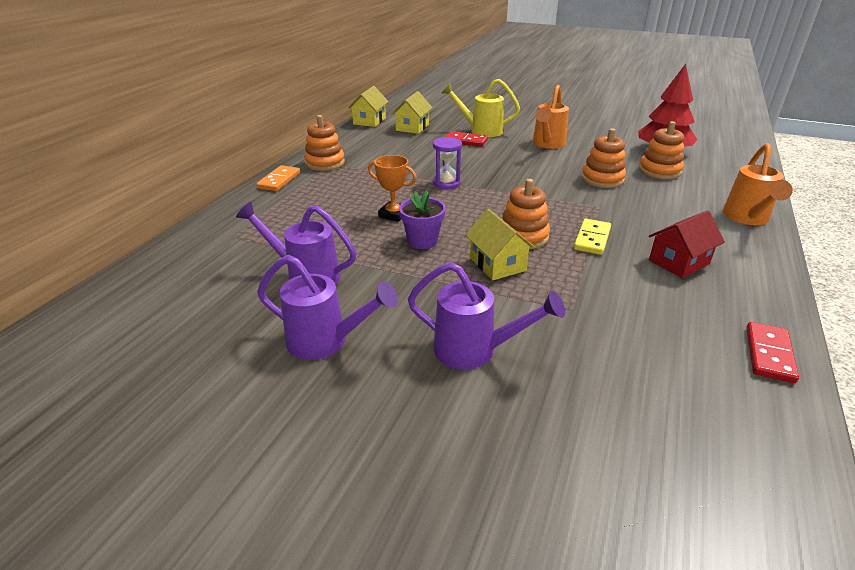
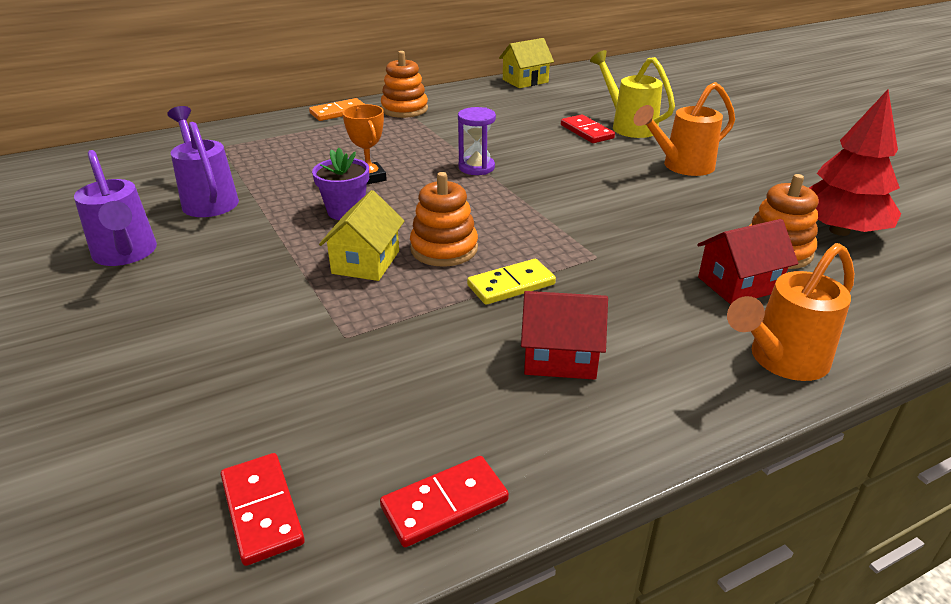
camera: 40 degrees right, 0 degrees up
yellow house [391,91,433,134] -> none
purple watering can [408,262,565,369] -> none
orange stacking toy [581,128,626,188] -> none
none -> red domino [221,453,305,566]
none -> red house [697,219,798,305]

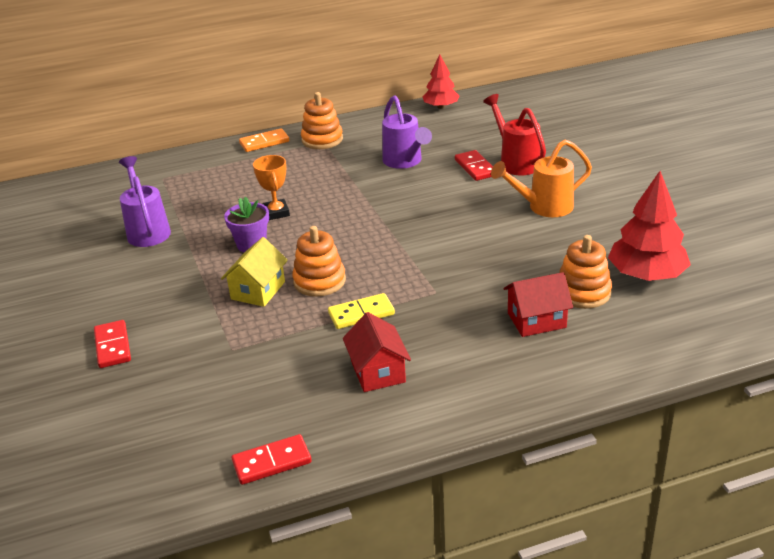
camera: 10 degrees right, 0 degrees up
purple watering can [74,150,157,266] -> purple watering can moved to [382,95,432,169]
red domino [221,453,305,566] -> red domino moved to [94,320,131,368]
purple hourglass [458,107,496,175] -> none
yellow house [499,38,554,88] -> red tree [422,54,459,109]
red house [521,291,608,380] -> red house turned 60 degrees clockwise [343,312,411,392]
yellow watering can [590,50,675,138] -> red watering can [483,94,546,175]
orange watering can [727,243,854,381] -> none

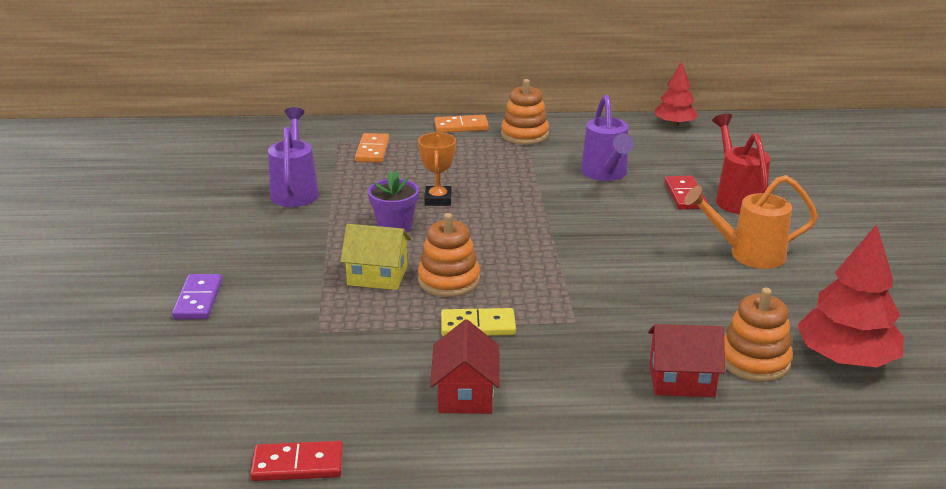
camera: 15 degrees right, 5 degrees down
red domino [94,320,131,368] -> purple domino [172,274,223,319]
yellow house [221,237,288,307] -> yellow house turned 60 degrees clockwise [340,224,411,290]
none -> orange domino [355,133,389,162]

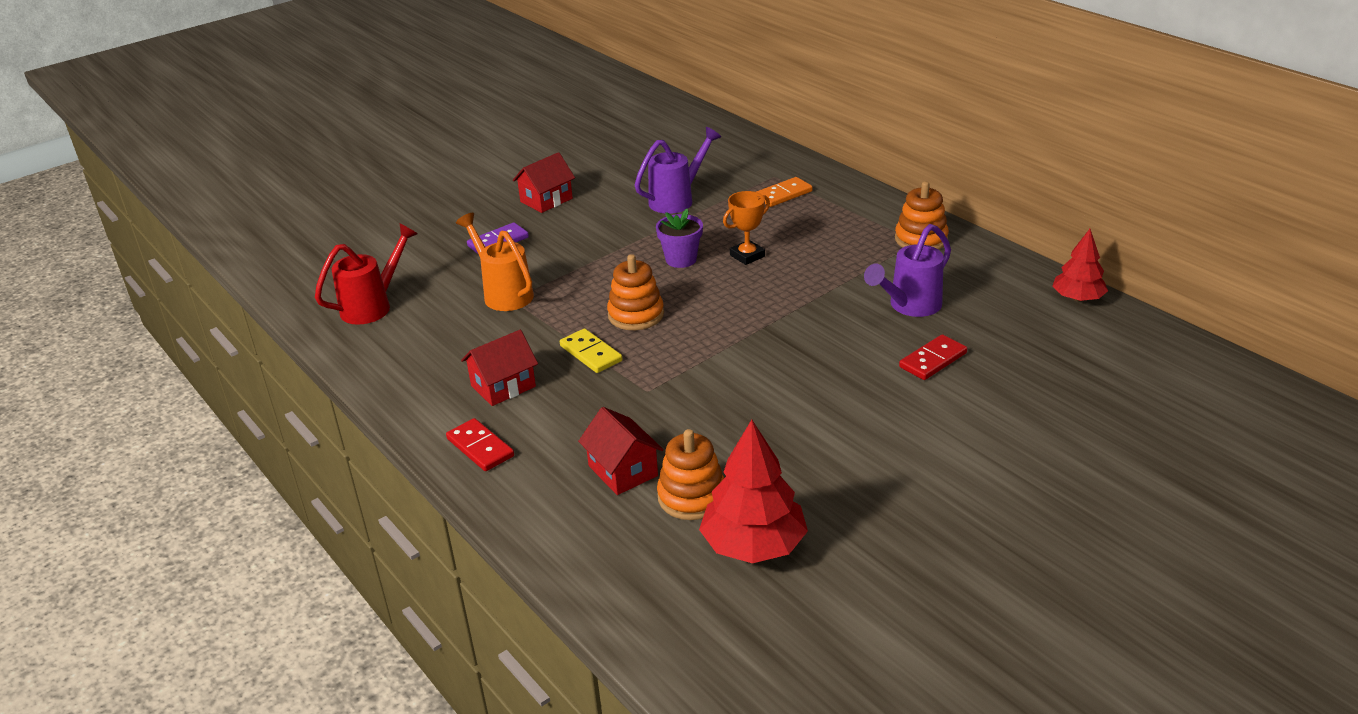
camera: 55 degrees right, 5 degrees up
red domino [250,441,343,481] -> red domino moved to [446,418,514,471]
yellow house [340,224,411,290] -> none
orange domino [434,115,489,133] -> none
orange watering can [684,175,818,269] -> orange watering can moved to [456,213,534,311]
red watering can [712,114,771,214] -> red watering can moved to [315,223,418,325]
none -> red house [513,152,575,213]

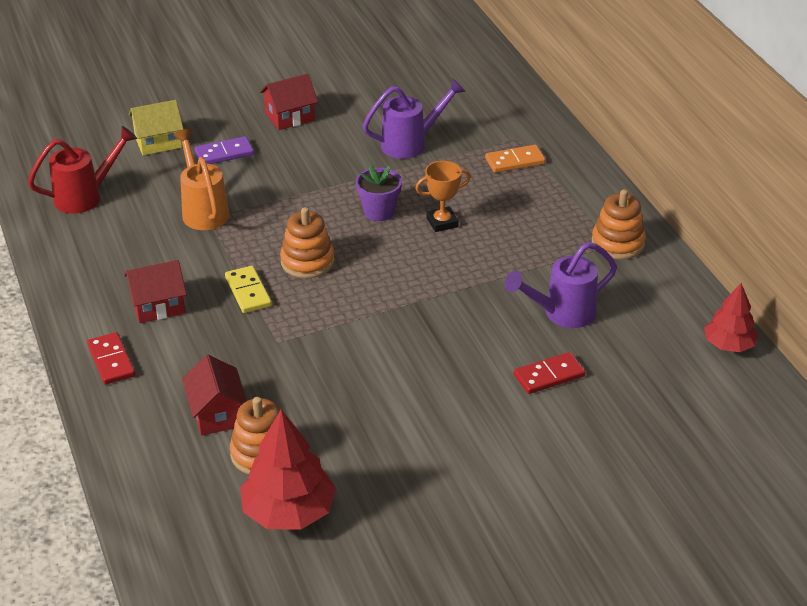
camera: 15 degrees right, 5 degrees up
none -> yellow house [129,100,184,155]

